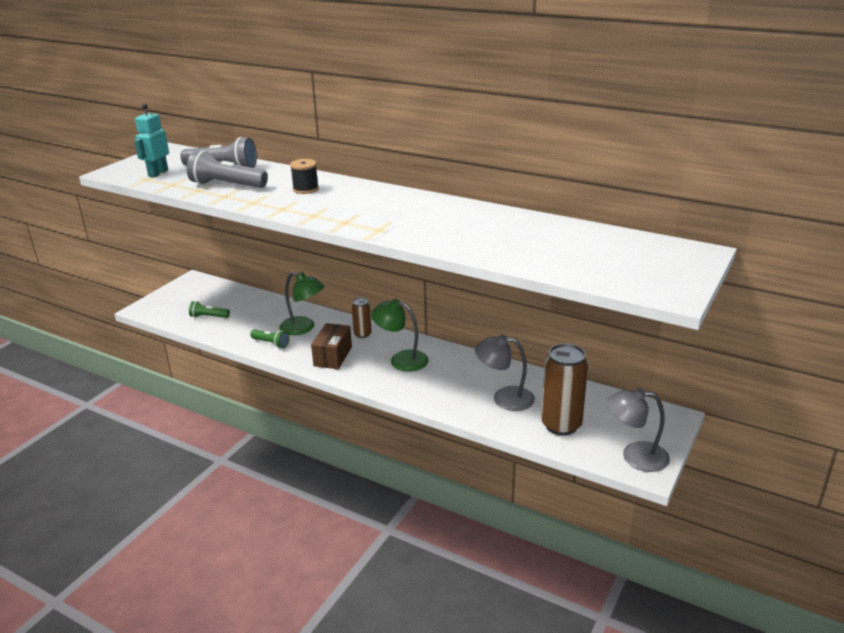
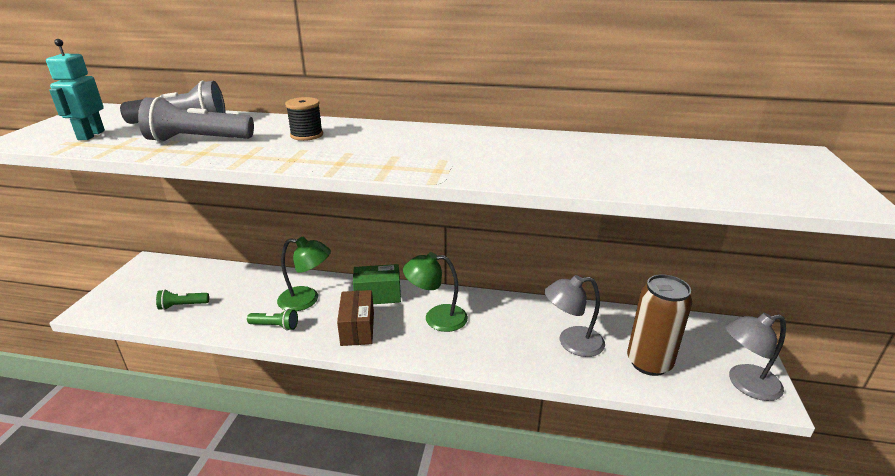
camera: 20 degrees left, 0 degrees up
brown can [351,298,372,338] -> green box [353,264,401,304]

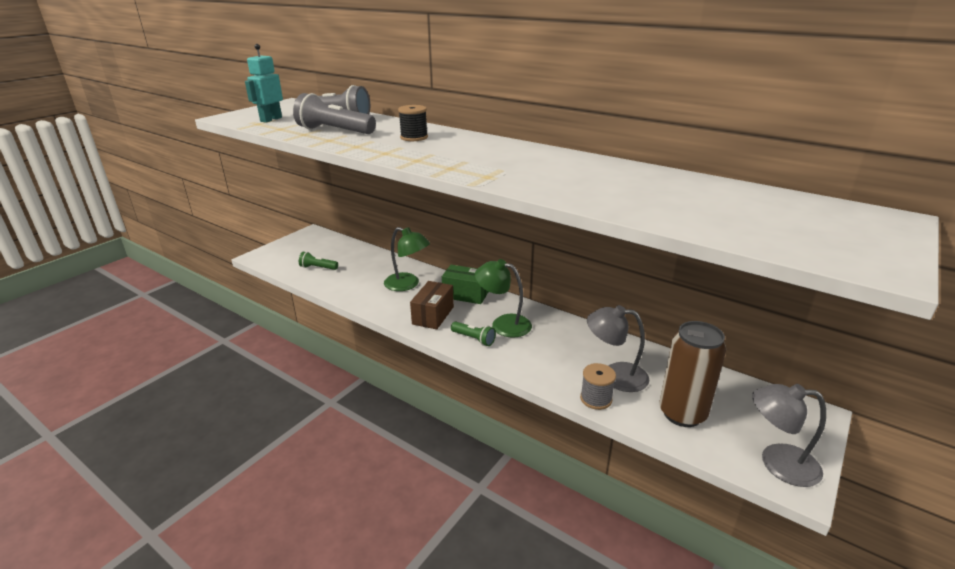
camera: 25 degrees right, 0 degrees up
green flashlight [247,309,298,331] -> green flashlight moved to [451,322,496,346]
none -> grey spool [580,363,616,410]

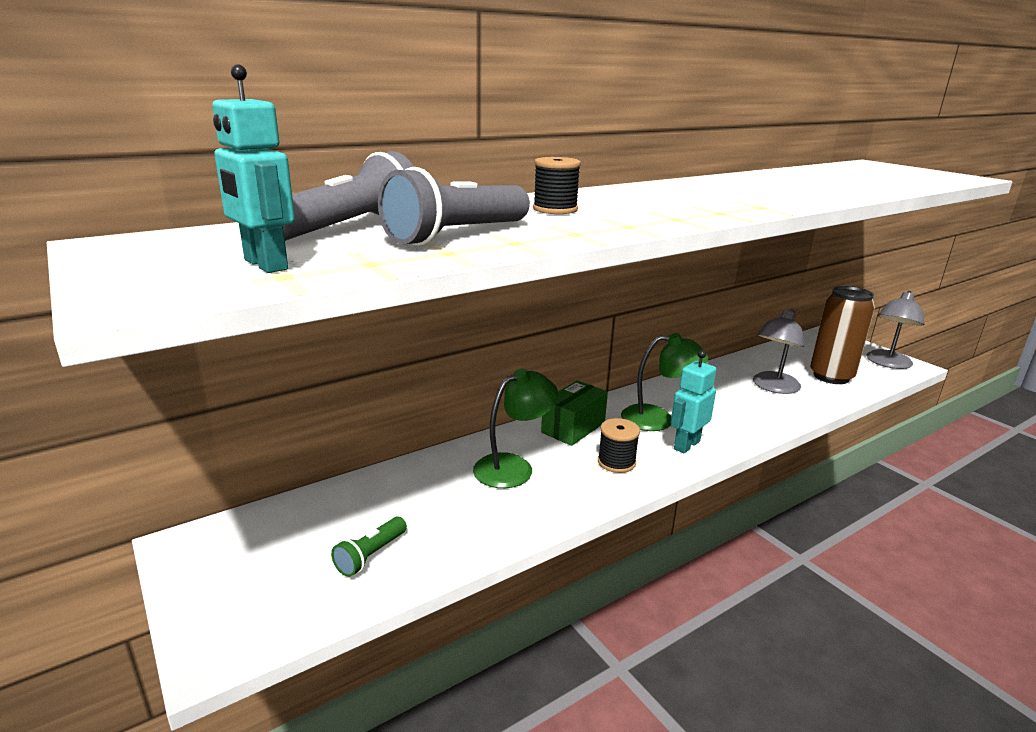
camera: 70 degrees left, 5 degrees down
brown box [410,281,454,330] -> black spool [598,418,640,473]
green flashlight [451,322,496,346] -> turquoise robot [671,350,717,453]
green lamp [475,259,532,337] -> green lamp turned 135 degrees counterclockwise [621,333,708,431]
grey spool [580,363,616,410] -> none

